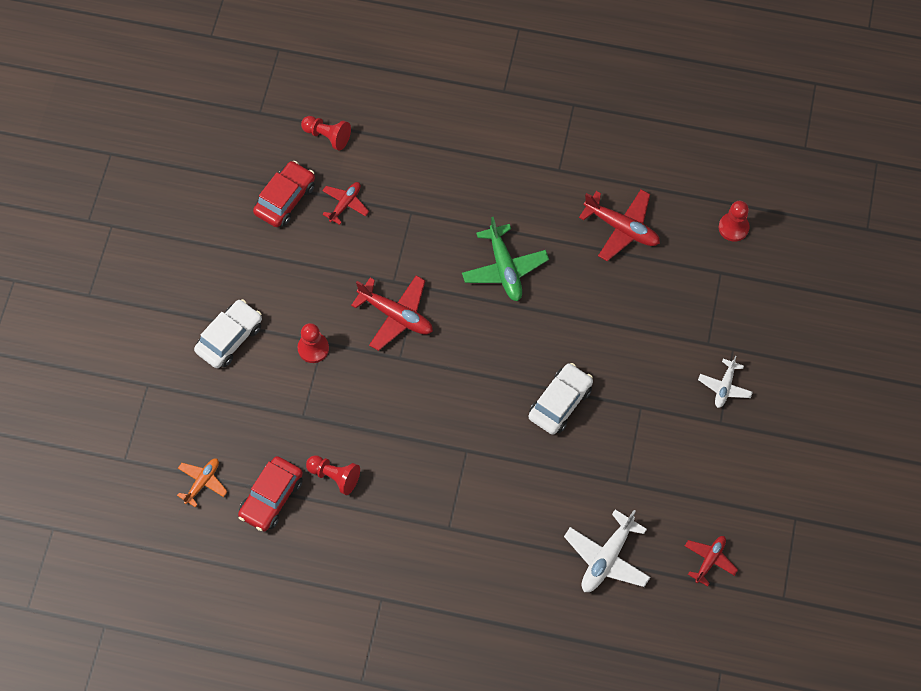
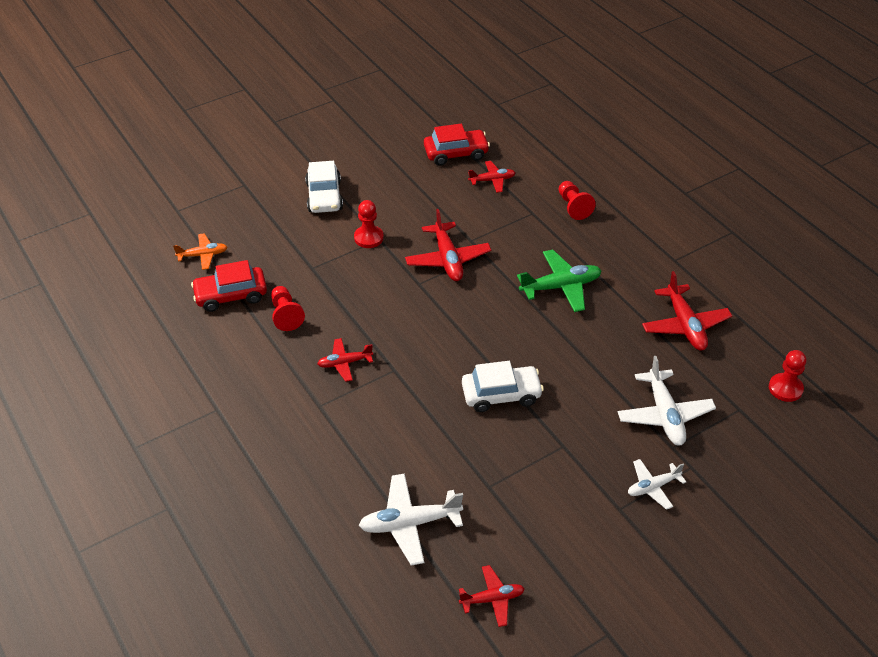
camera: 45 degrees right, 20 degrees down
white car [194,299,262,368] -> white car turned 90 degrees clockwise [305,161,343,213]
red pawn [301,116,351,151] -> red pawn moved to [559,181,596,220]
green plane [462,217,549,301] -> green plane turned 135 degrees counterclockwise [517,250,602,312]
none -> red plane [317,338,373,382]
none -> white plane [618,356,716,446]

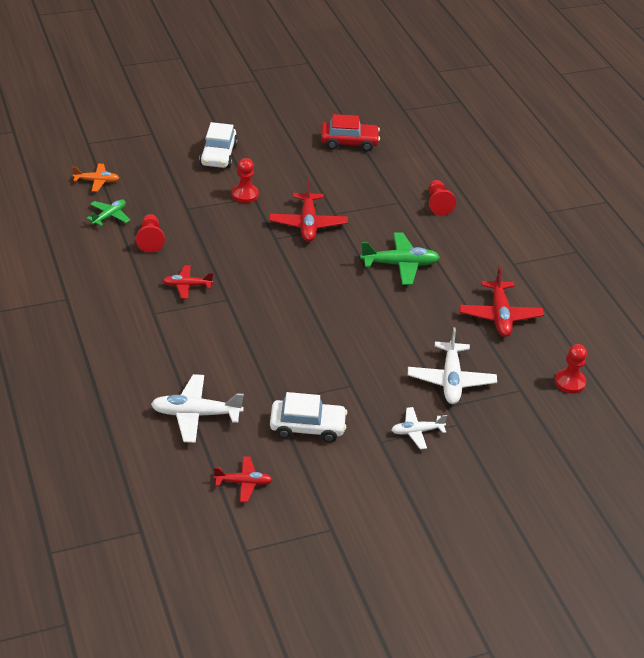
camera: 10 degrees right, 5 degrees down
red car [191,260,267,312] -> green plane [87,199,130,226]
white car [462,361,544,412] -> white car moved to [270,392,348,443]
red plane [468,161,515,193] -> none

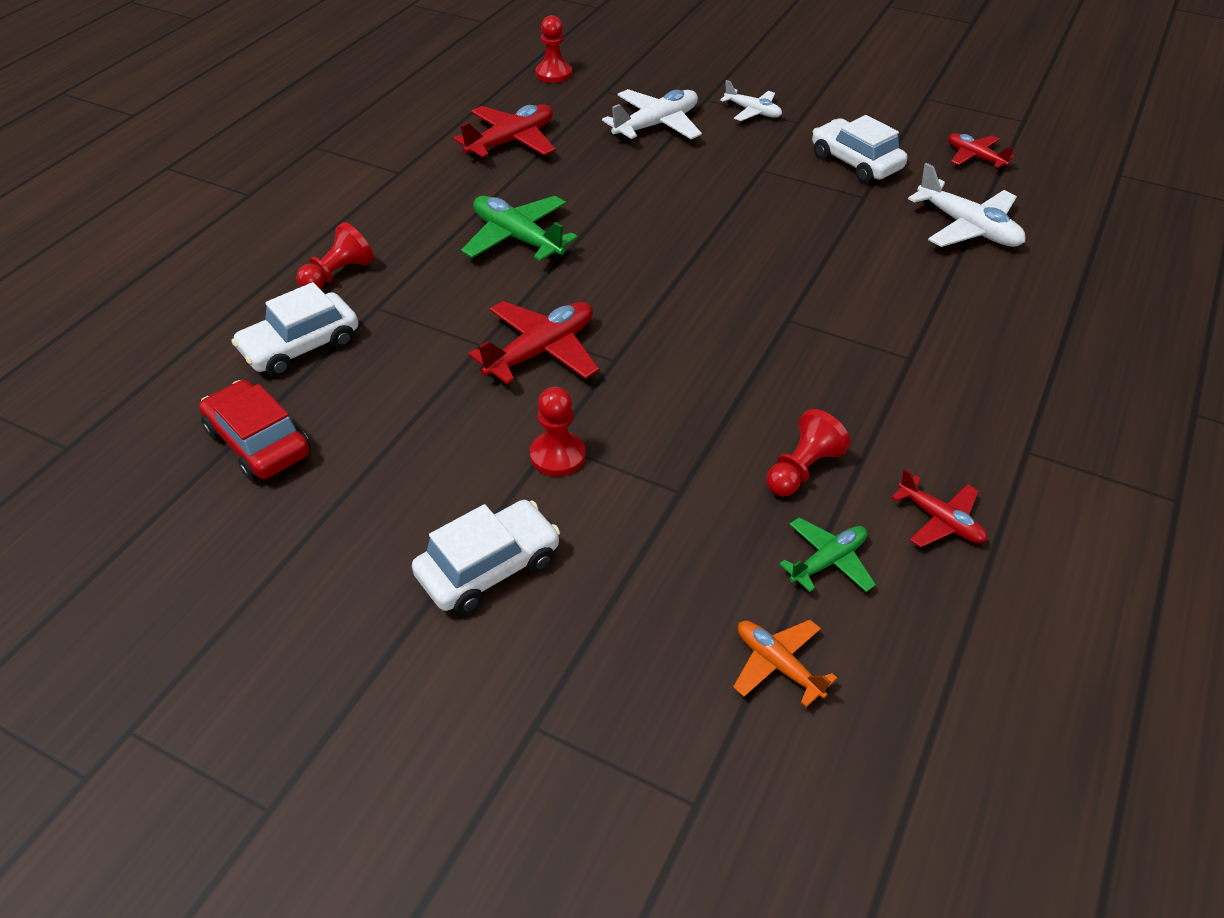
camera: 130 degrees left, 5 degrees up
green plane [87,199,130,226] -> green plane turned 150 degrees clockwise [779,518,876,592]
red plane [162,265,213,299] -> red plane moved to [891,469,987,548]
none -> white car [231,282,358,377]

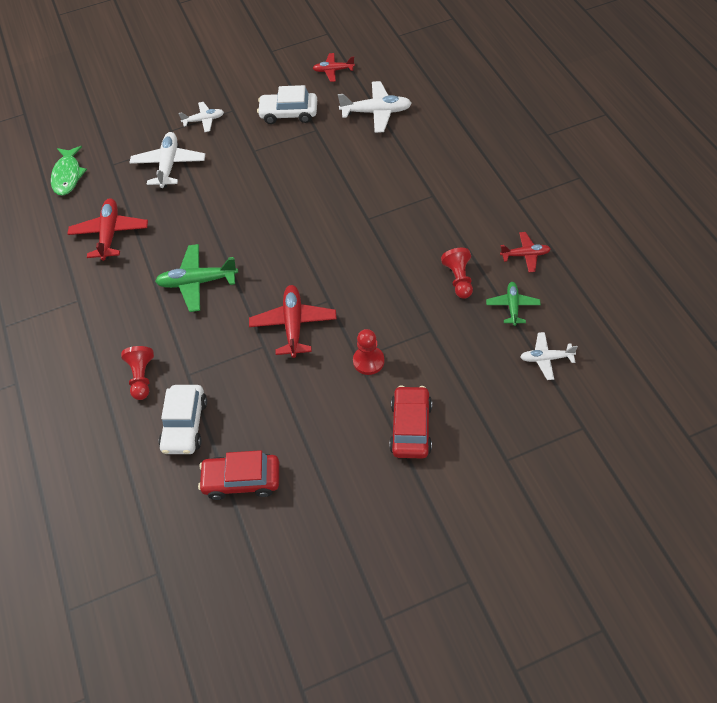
camera: 45 degrees left, 10 degrees up
white car [412,500,560,615] -> red car [389,385,432,459]
red pawn [536,15,572,83] -> green fish [51,146,87,195]
orange plane [733,620,837,707] -> white plane [520,332,578,380]

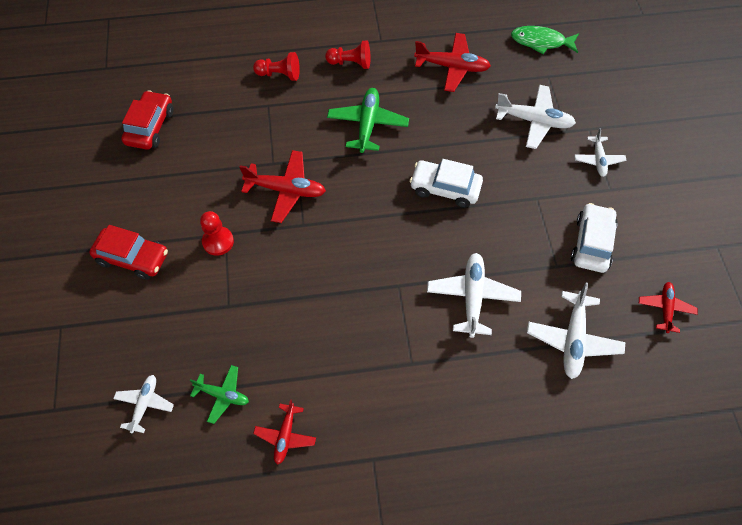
camera: 100 degrees right, 5 degrees up
white car [159,385,207,454] -> white car moved to [410,159,483,208]
red pawn [441,248,473,299] -> red pawn moved to [325,41,370,69]
none -> white plane [427,253,521,338]

